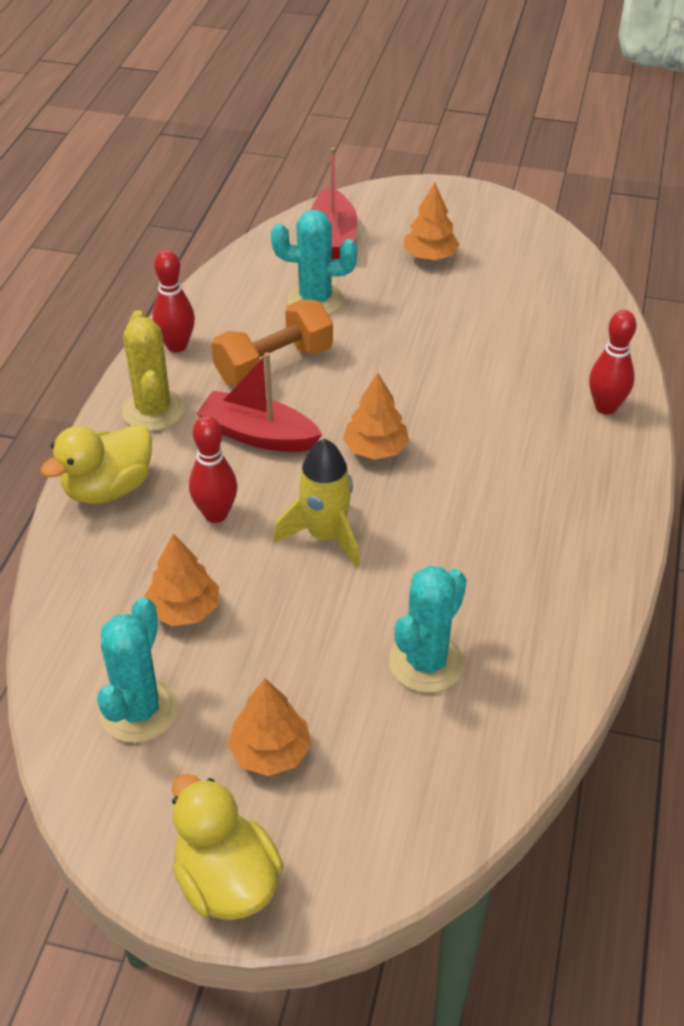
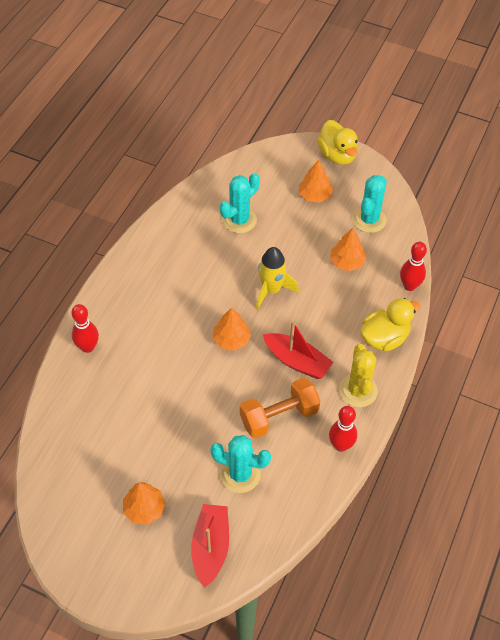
camera: 170 degrees left, 10 degrees up
red bowling pin [189,416,237,523] -> red bowling pin moved to [400,242,427,291]

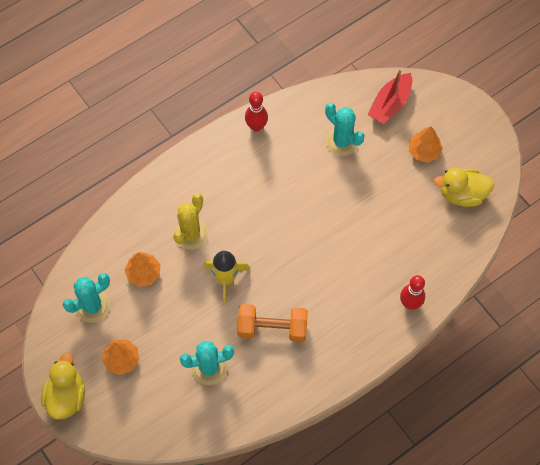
camera: 150 degrees left, 10 degrees up
orange tree [213,307,251,351] -> none
orange dumbbell [240,378,320,438] -> orange dumbbell moved to [237,304,308,342]
red boat [263,321,333,379] -> none
yellow cactus [339,344,378,407] -> yellow cactus moved to [173,193,208,250]
yellow duck [361,298,421,351] -> yellow duck moved to [434,168,494,207]
red bowling pin [400,242,427,291] -> none

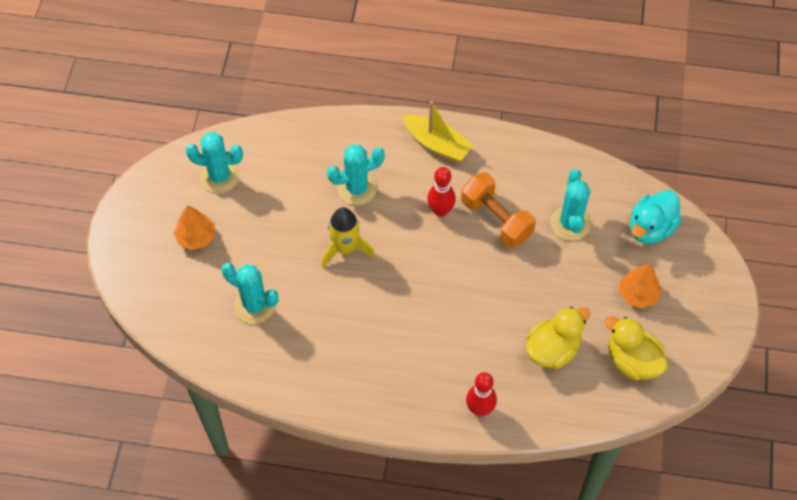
camera: 45 degrees right, 5 degrees down
yellow duck [41,352,85,420] -> yellow duck moved to [526,307,590,369]
orange tree [125,252,160,287] -> none
yellow cactus [173,193,208,250] -> turquoise cactus [327,145,385,205]
orange dumbbell [237,304,308,342] -> orange dumbbell moved to [461,173,536,247]
red bowling pin [245,92,268,132] -> red bowling pin moved to [427,167,456,217]
red boat [367,69,412,124] -> turquoise duck [630,190,682,244]
none -> yellow boat [402,101,473,162]

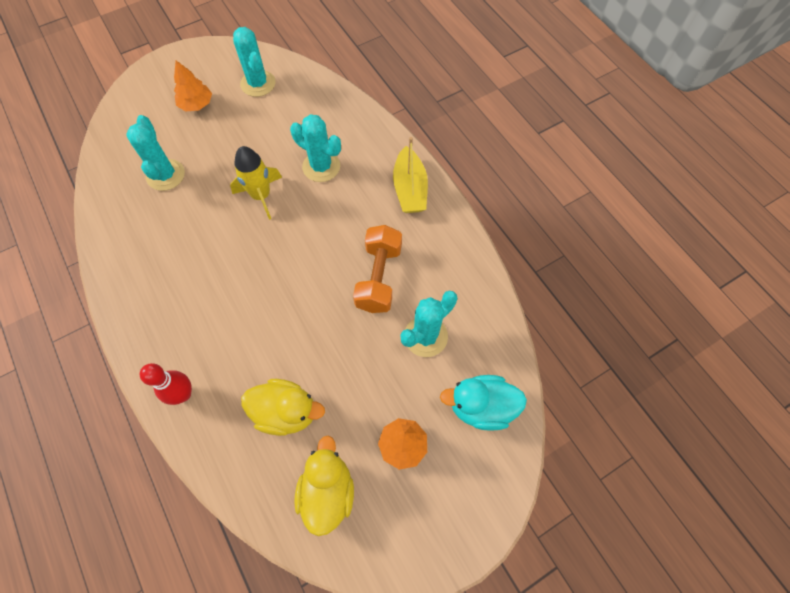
camera: 50 degrees right, 5 degrees up
red bowling pin [427,167,456,217] -> none

